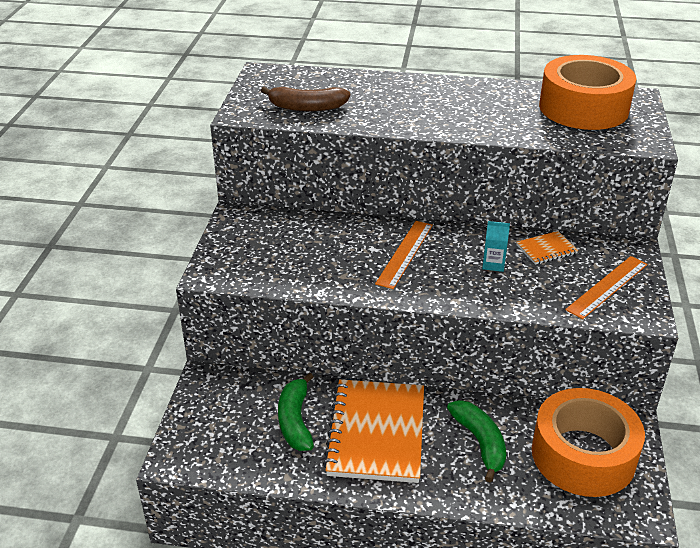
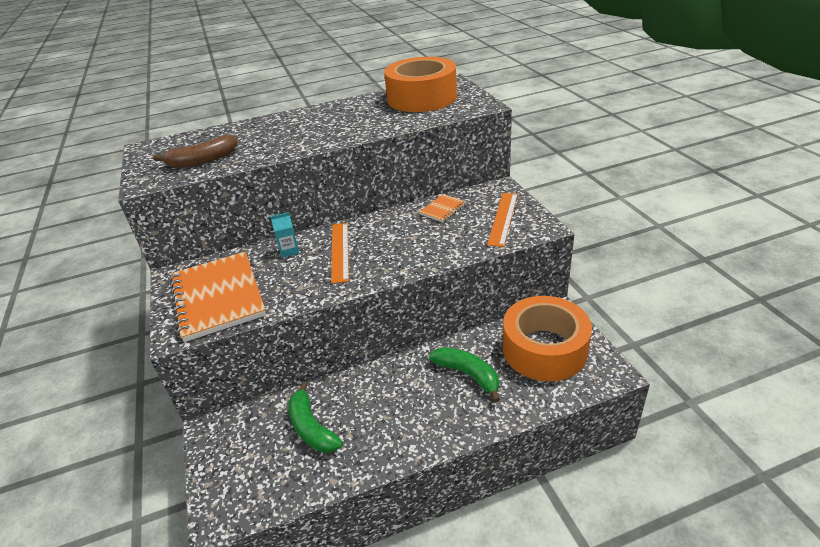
camera: 25 degrees left, 0 degrees up
orange notebook [323,379,424,483] -> orange notebook moved to [170,252,266,342]
turquoise carton [482,221,510,272] -> turquoise carton moved to [270,212,299,258]

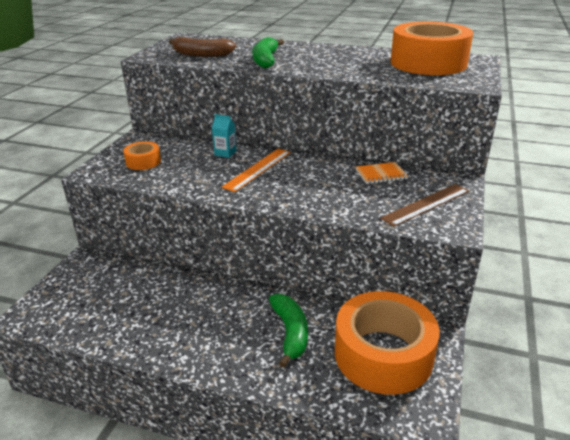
camera: 35 degrees right, 5 degrees down
orange notebook [170,252,266,342] -> orange tape [123,141,161,170]
green banana [288,382,343,453] -> green banana moved to [252,37,284,68]
orange ruler [487,193,518,247] -> brown ruler [380,184,469,227]

